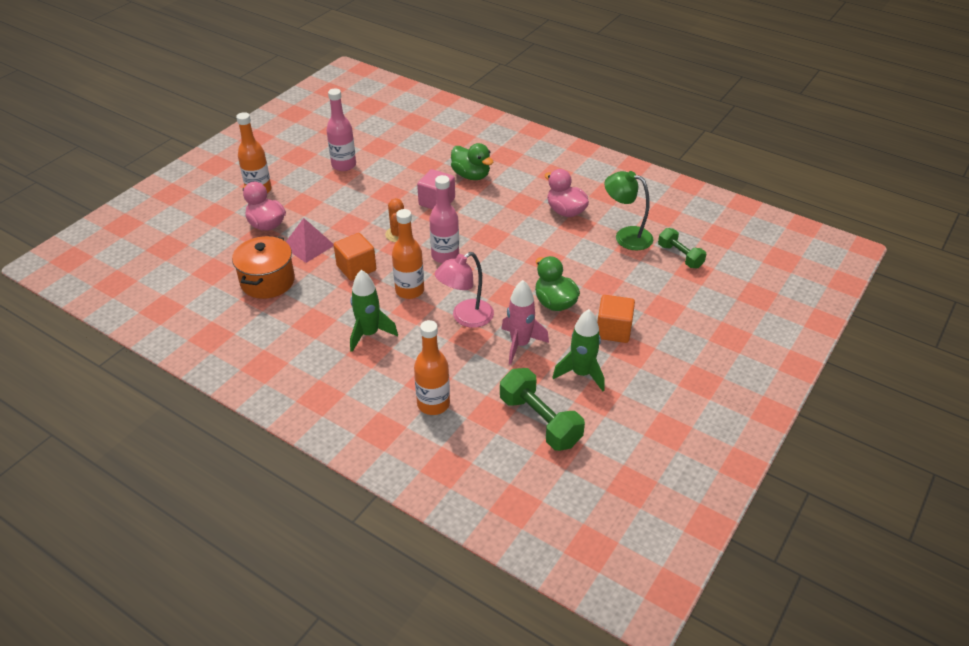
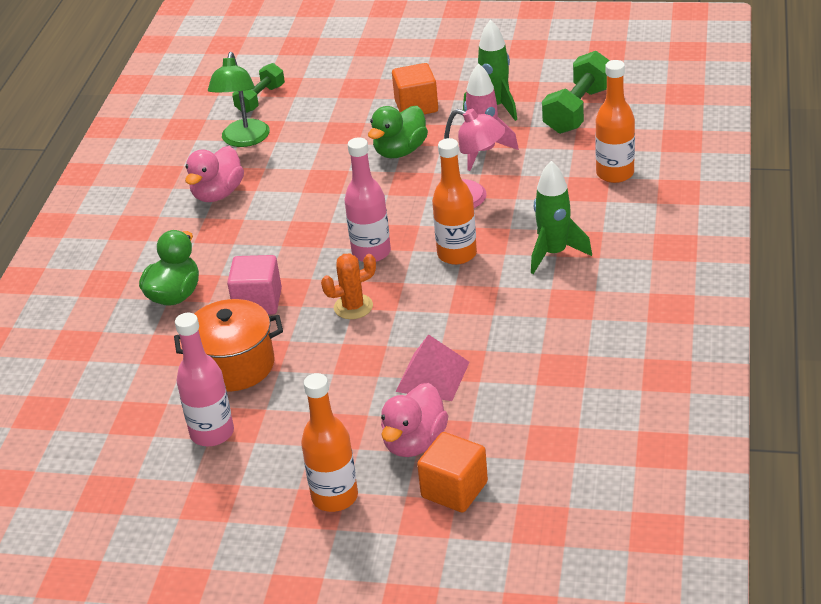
camera: 110 degrees left, 5 degrees down
orange pot [232,236,295,299] -> orange pot moved to [174,299,283,391]
orange cube [334,233,376,281] -> orange cube moved to [417,432,488,513]

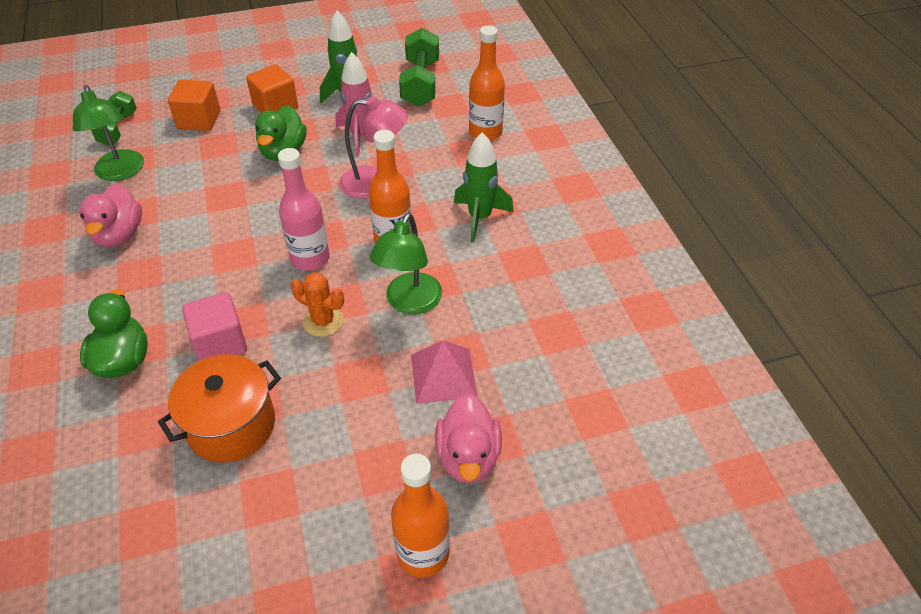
camera: 30 degrees left, 10 degrees up
pink bottle [175,313,234,446] -> none
orange cactus [321,253,376,319] -> orange cactus turned 75 degrees clockwise [291,272,344,337]
orange cube [417,432,488,513] -> orange cube moved to [168,80,220,131]
none -> green lamp [370,213,442,314]

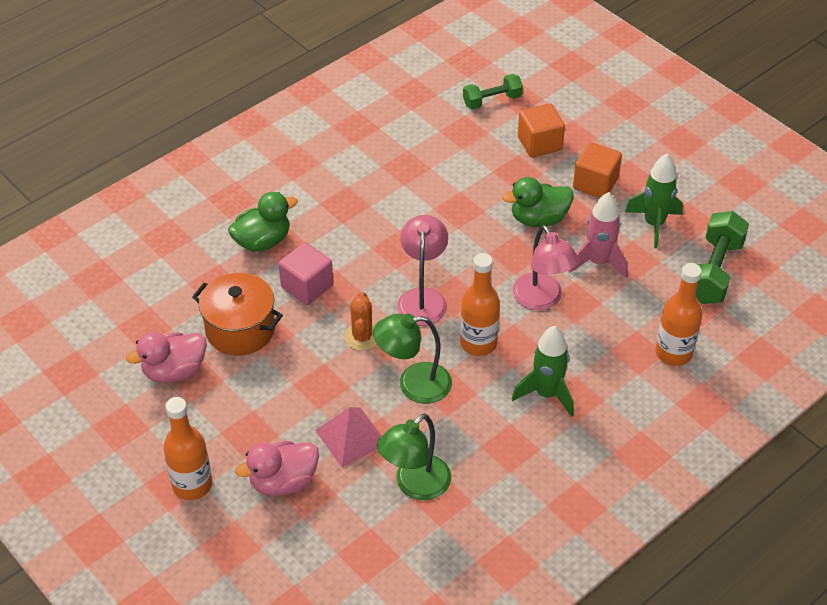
camera: 65 degrees right, 0 degrees up
green lamp [73,85,144,181] -> green lamp moved to [377,413,451,500]
pink duck [79,183,142,247] -> pink duck moved to [126,332,207,383]
pink bottle [278,148,330,271] -> pink lamp [397,215,448,326]
green dumbbell [399,28,439,107] -> green dumbbell turned 45 degrees counterclockwise [696,211,749,304]

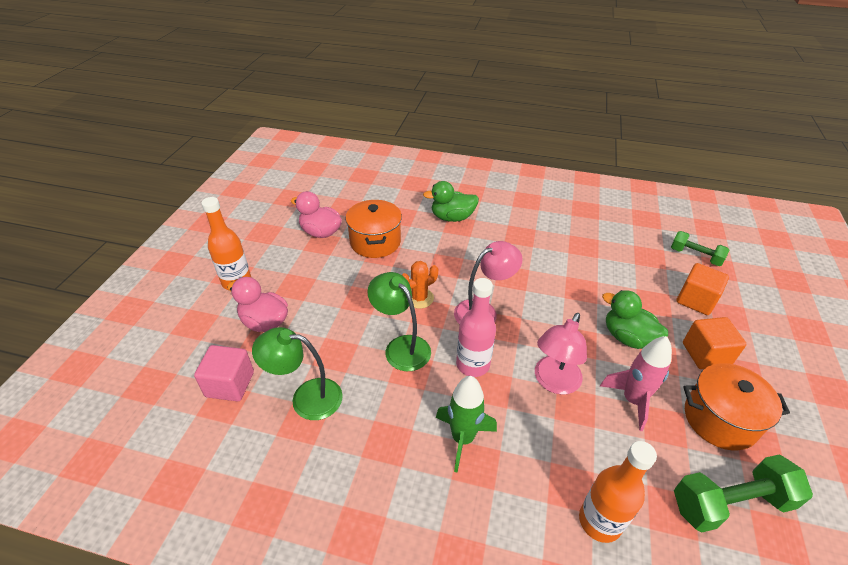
camera: 55 degrees right, 5 degrees down
green duck [228,192,298,252] -> green duck turned 150 degrees clockwise [423,181,479,222]
pink cube [279,242,333,305] -> pink cube moved to [194,345,254,401]
pink pyramid [315,407,382,467] -> none
orange bottle [460,253,500,356] -> pink bottle [456,278,496,377]
green rocket [625,154,683,248] -> orange pot [683,363,790,450]

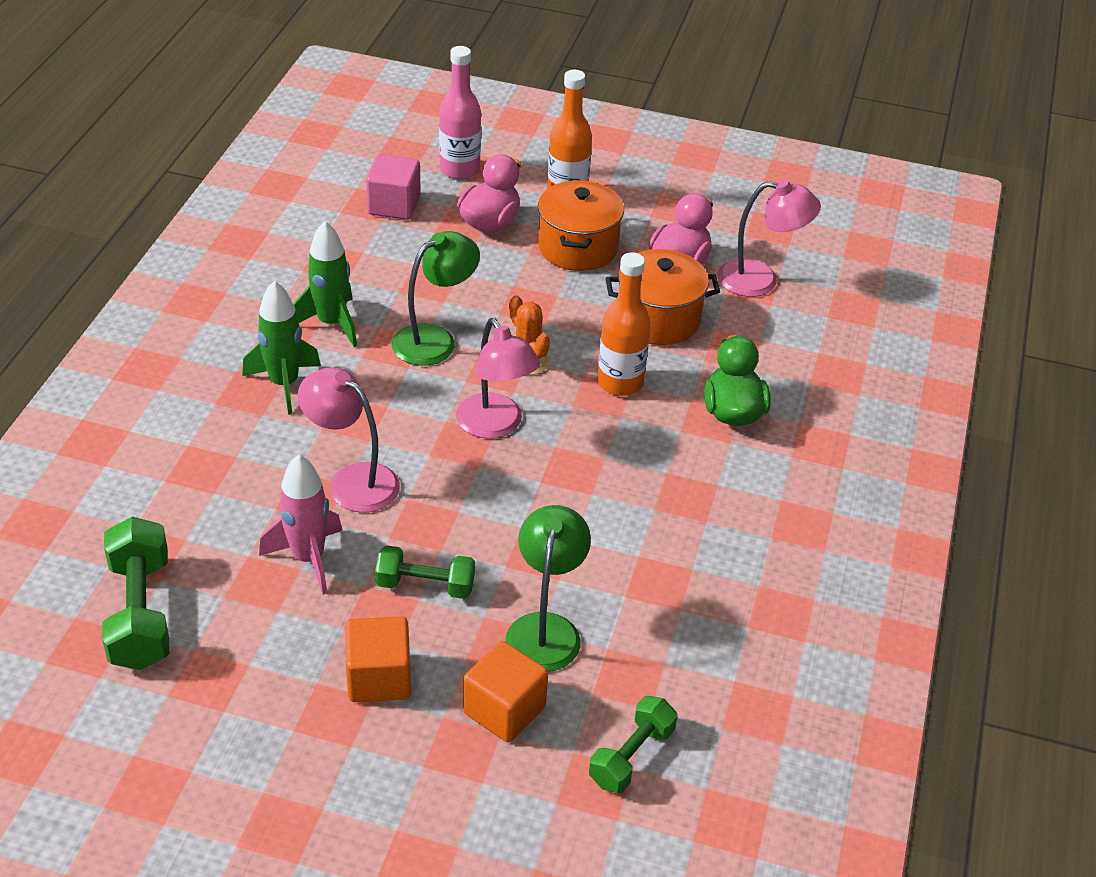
camera: 90 degrees right, 0 degrees up
green lamp [252,327,343,420] -> green lamp moved to [506,505,591,672]
pink bottle [456,278,496,377] -> pink bottle moved to [439,46,481,180]
orange bottle [579,441,657,543] -> orange bottle moved to [597,252,651,396]
green duck [602,290,668,349] -> green dumbbell [375,545,475,599]
orange pot [683,363,790,450] -> orange pot moved to [538,180,624,271]
none -> green rocket [293,221,357,347]
none -> pink lamp [718,179,821,297]

